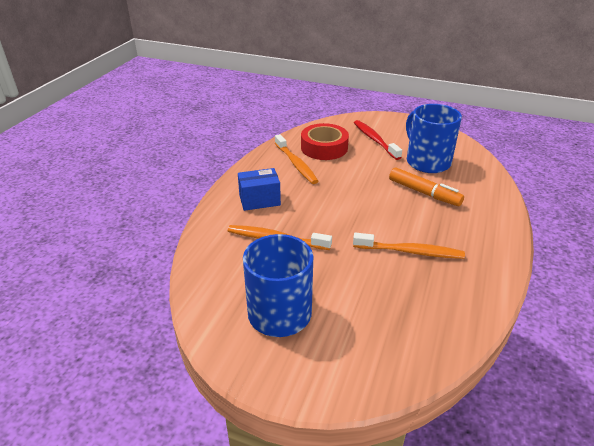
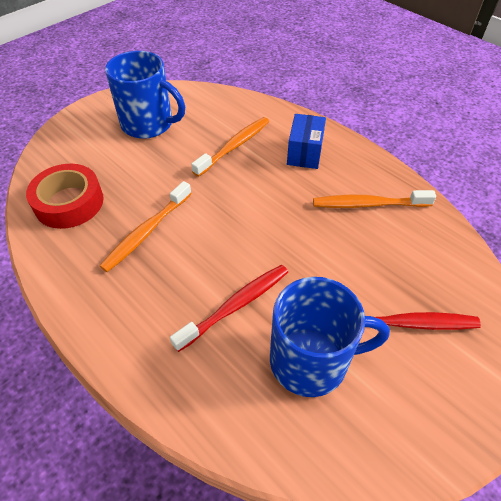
camera: 115 degrees right, 15 degrees up
red tape [301,123,349,160] -> red tape moved to [26,164,104,229]
orange marker [389,167,464,206] -> red toothbrush [170,265,288,352]

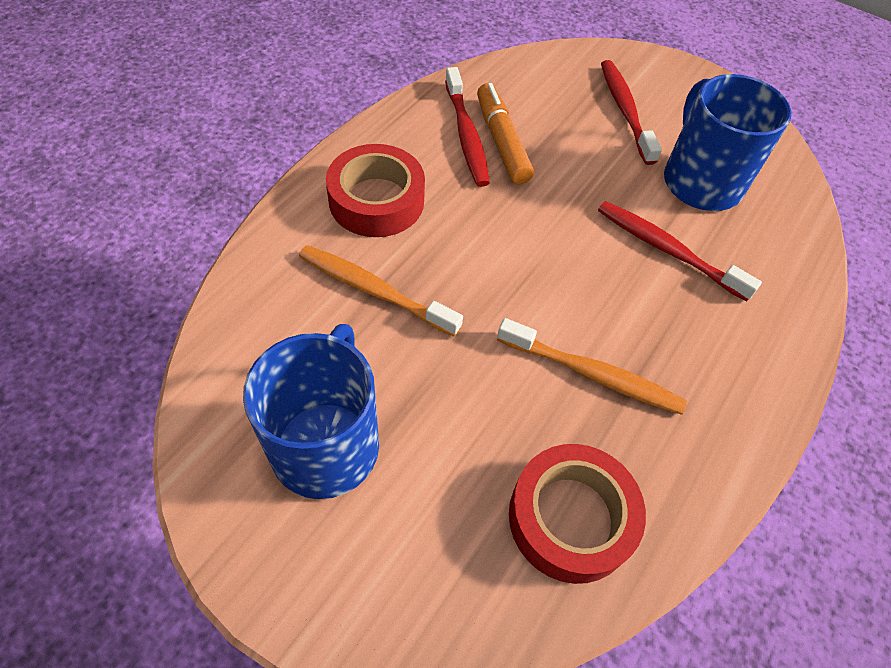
camera: 105 degrees left, 5 degrees up
blue box [287,114,326,169] -> red tape [326,144,425,237]
orange toothbrush [313,190,436,208] -> red toothbrush [445,67,490,187]
none -> orange marker [477,83,534,184]

